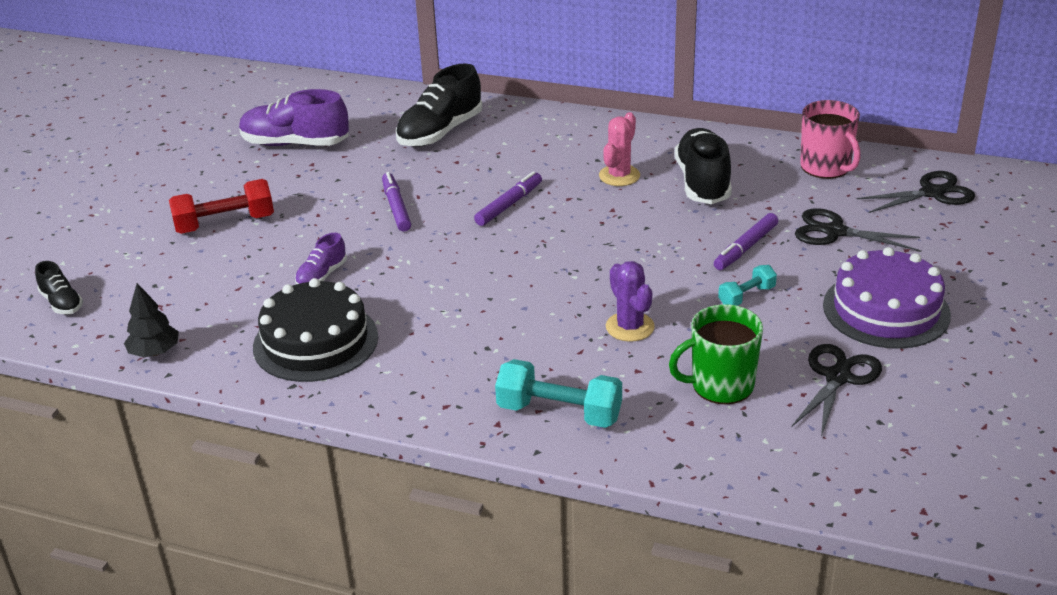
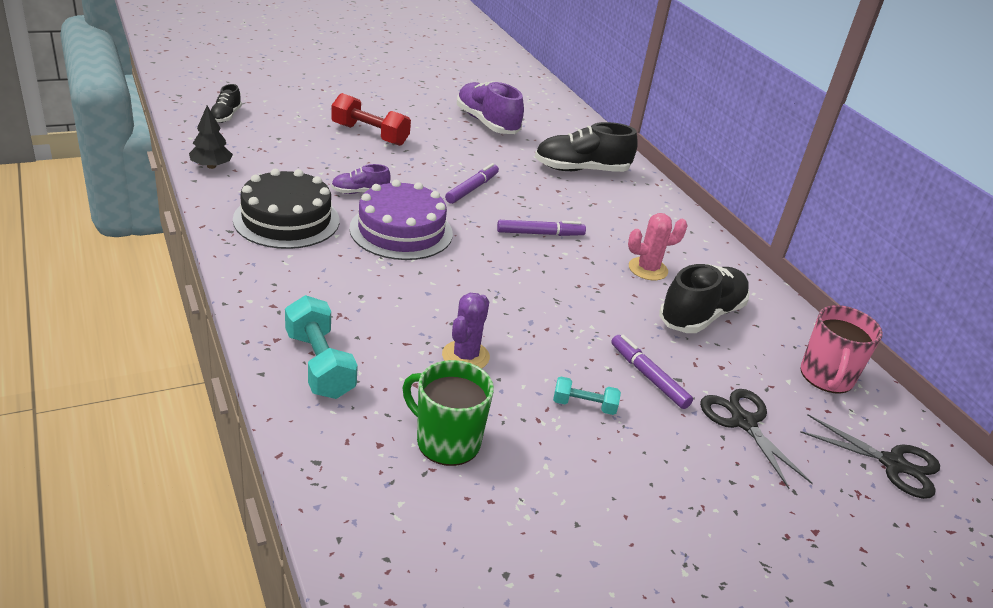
camera: 40 degrees right, 0 degrees up
purple marker [713,213,778,270] -> purple marker turned 60 degrees clockwise [611,335,693,409]
black scissors [792,344,882,437] -> none
purple cake [823,247,951,349] -> purple cake moved to [349,180,453,260]

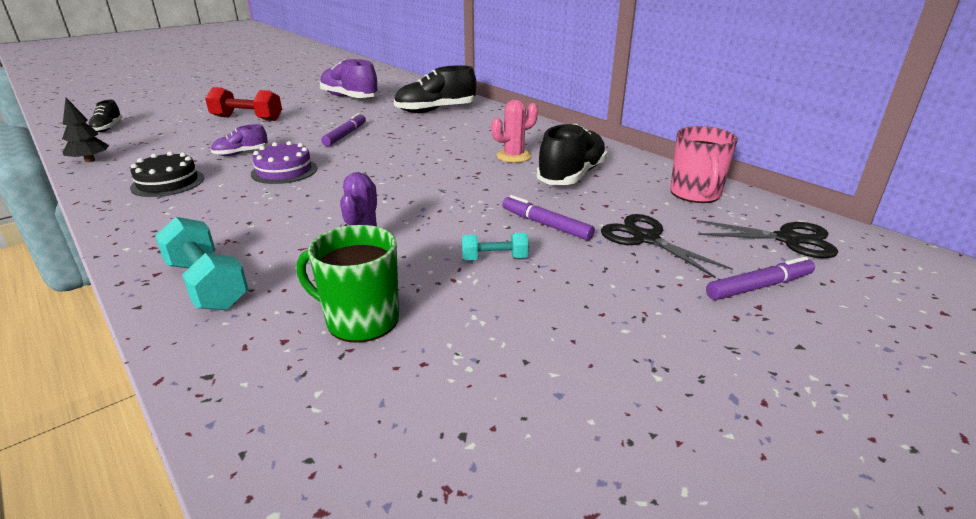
camera: 10 degrees left, 5 degrees down
black cake [233,169,339,249] -> black cake [130,151,204,197], size x0.66
purple cake [349,180,453,260] -> purple cake [251,141,317,184], size x0.66
purple marker [497,220,586,236] -> purple marker moved to [706,256,815,300]

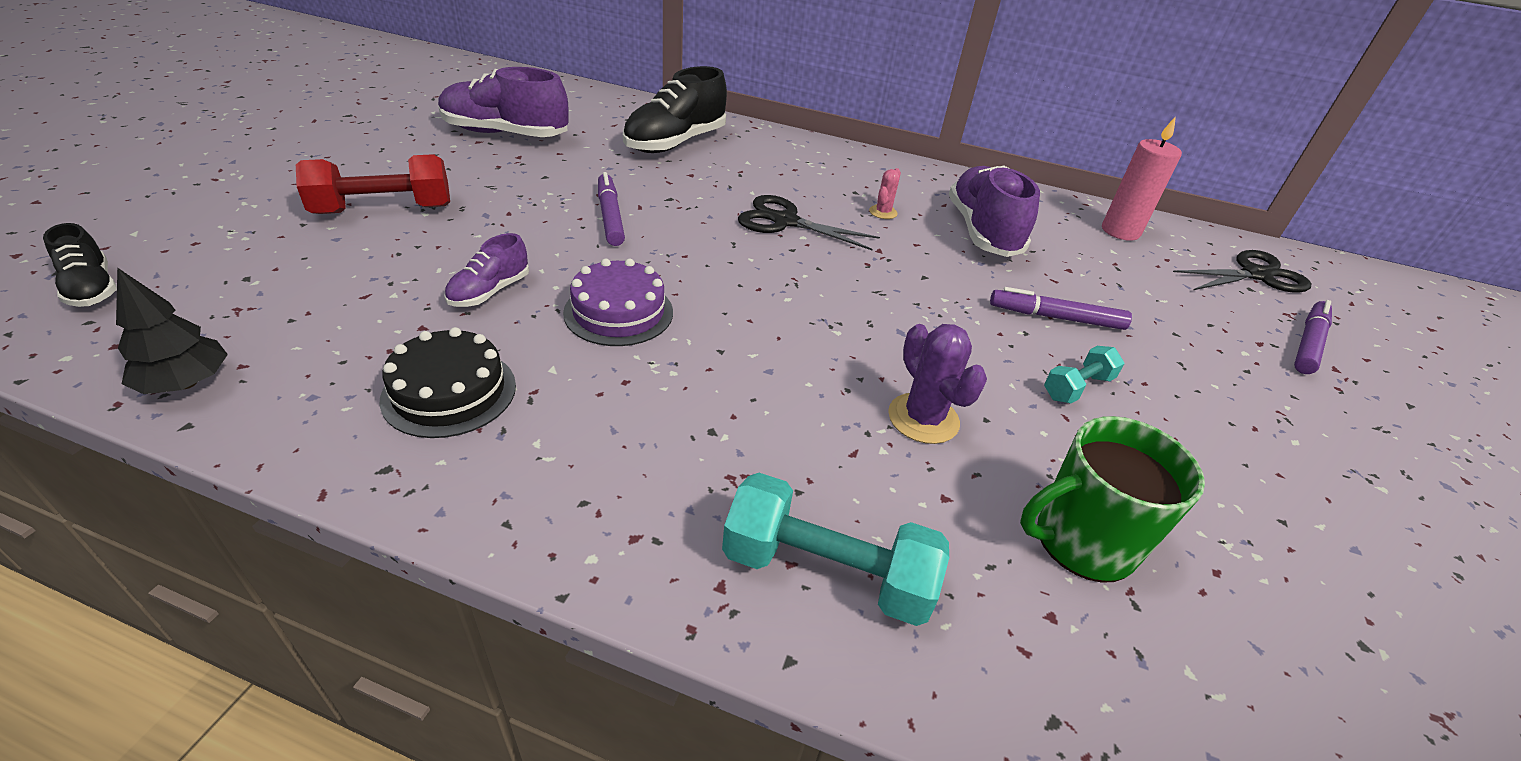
camera: 35 degrees left, 10 degrees up
pink cactus [491,100,538,163] -> pink cactus [869,168,901,219], size x0.58
black shoe [536,123,607,185] -> purple shoe [949,165,1040,257]
black scissors [601,214,733,278] -> black scissors moved to [738,195,880,250]
pink mug [670,126,738,203] -> pink candle [1102,116,1182,241]

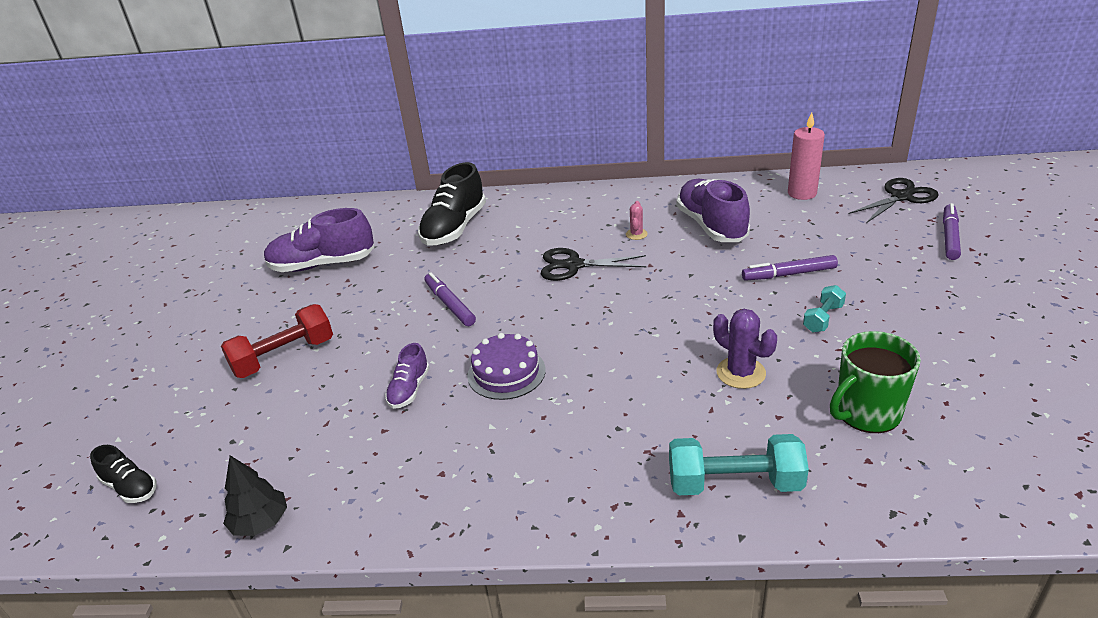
camera: 10 degrees left, 5 degrees down
black cake [380,327,516,438] -> none

